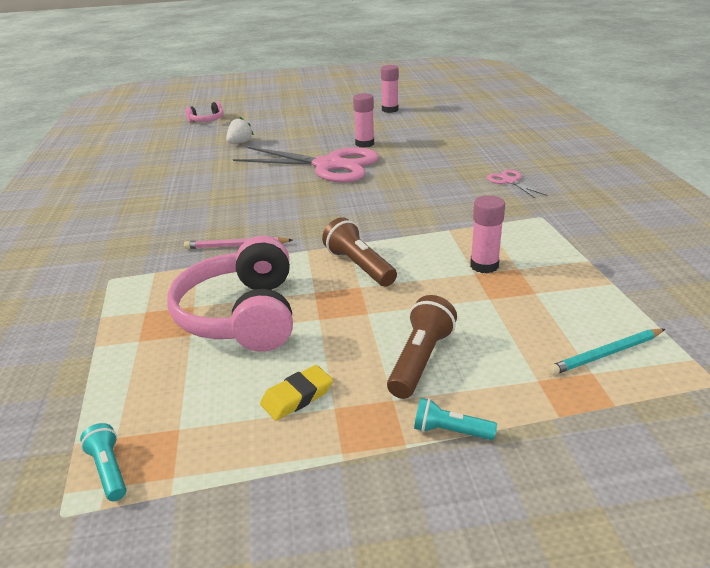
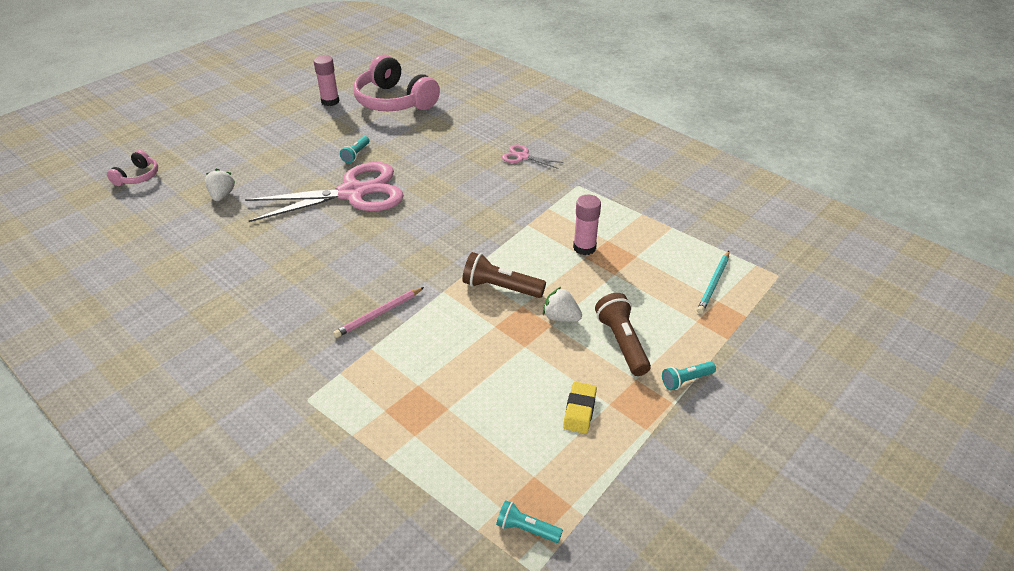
camera: 40 degrees left, 10 degrees up
pink headphones [167,236,293,352] -> pink headphones moved to [353,55,440,111]
pink glue stick [353,93,374,148] -> turquoise flashlight [340,136,369,163]
none -> white strawberry [543,287,582,322]

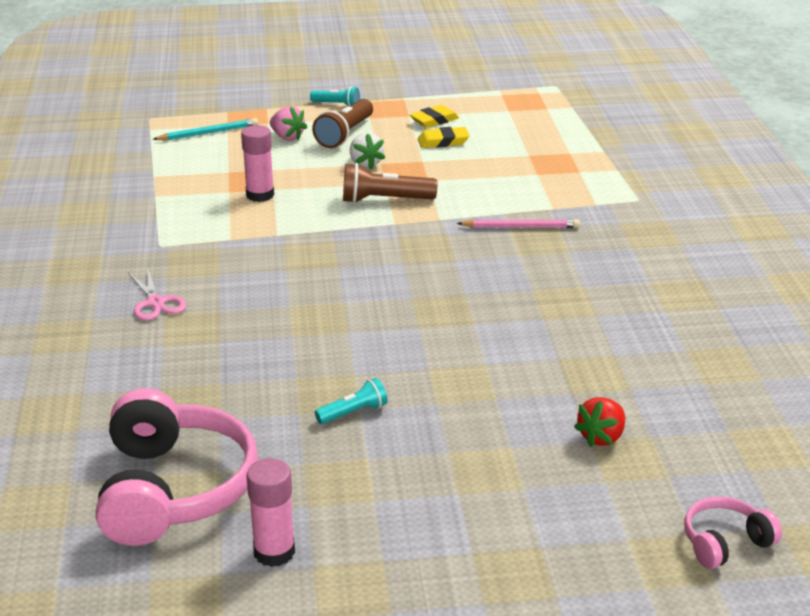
camera: 140 degrees left, 10 degrees down
white strawberry [205,169,235,201] -> red strawberry [574,397,625,447]
pink scissors [245,162,404,222] -> none
brown flashlight [462,252,546,298] -> brown flashlight turned 120 degrees clockwise [343,163,437,203]
turquoise flashlight [496,500,563,543] -> none
none -> pink strawberry [270,106,307,141]
none -> yellow eraser [418,127,470,148]

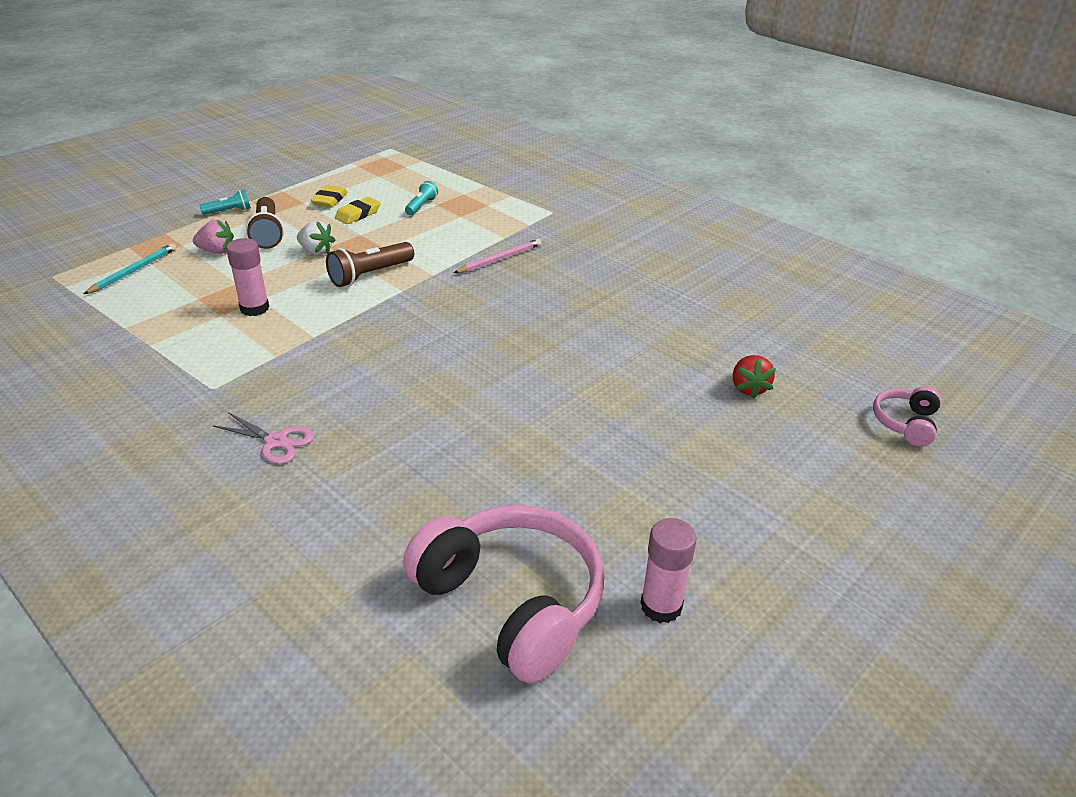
camera: 40 degrees left, 5 degrees up
turquoise flashlight [315,378,388,424] -> turquoise flashlight moved to [405,181,438,215]

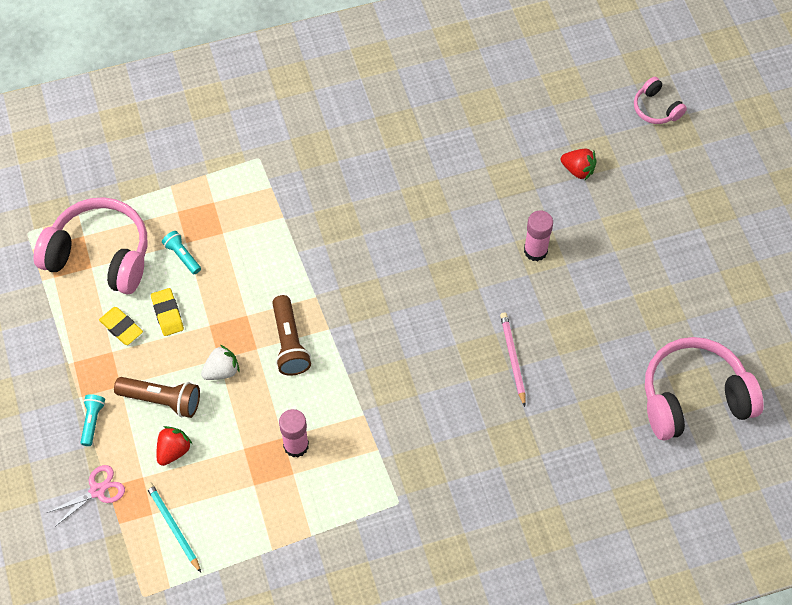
camera: 60 degrees left, 25 degrees up
pink strawberry [193,220,234,254] -> red strawberry [157,426,192,466]
pink scissors [213,412,314,464] -> pink scissors moved to [47,465,125,527]
pink pencil [454,239,542,273] -> pink pencil moved to [500,313,526,407]
pink glue stick [640,518,697,623] -> pink glue stick moved to [524,211,553,262]
none -> pink headphones [33,197,147,294]

